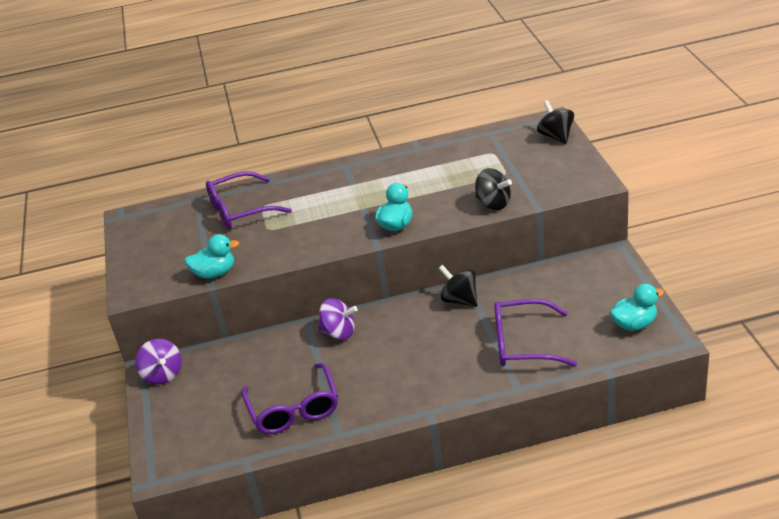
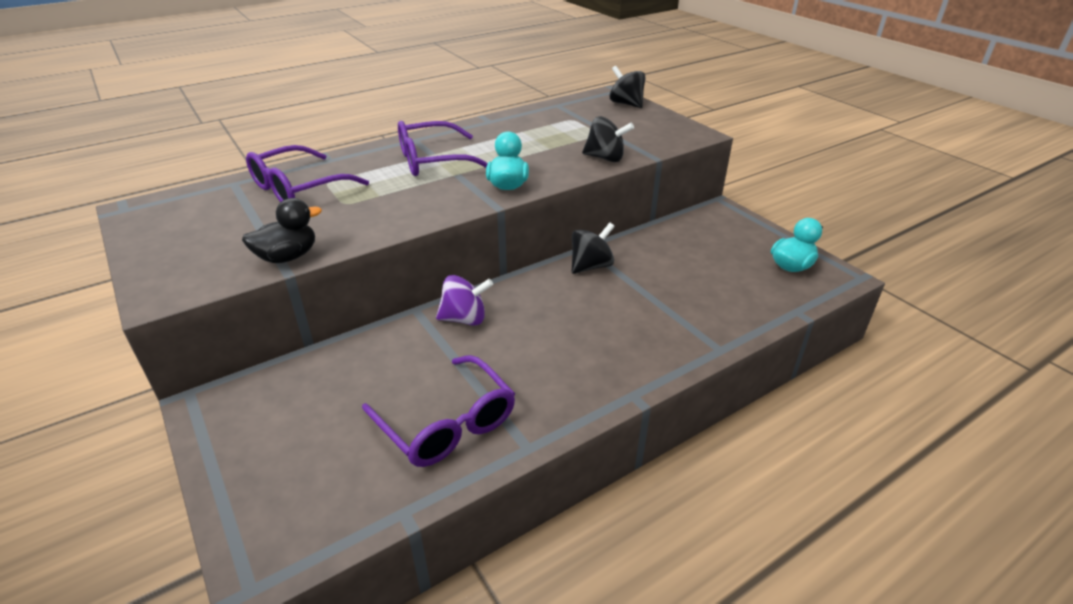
camera: 25 degrees left, 0 degrees up
purple spinning top [135,339,182,385] -> none
turquoise duck [184,234,239,278] -> black duck [242,198,322,263]
black spinning top [438,265,478,307] -> black spinning top turned 120 degrees clockwise [572,223,615,274]
purple glasses [494,299,577,366] -> purple glasses moved to [398,121,488,176]

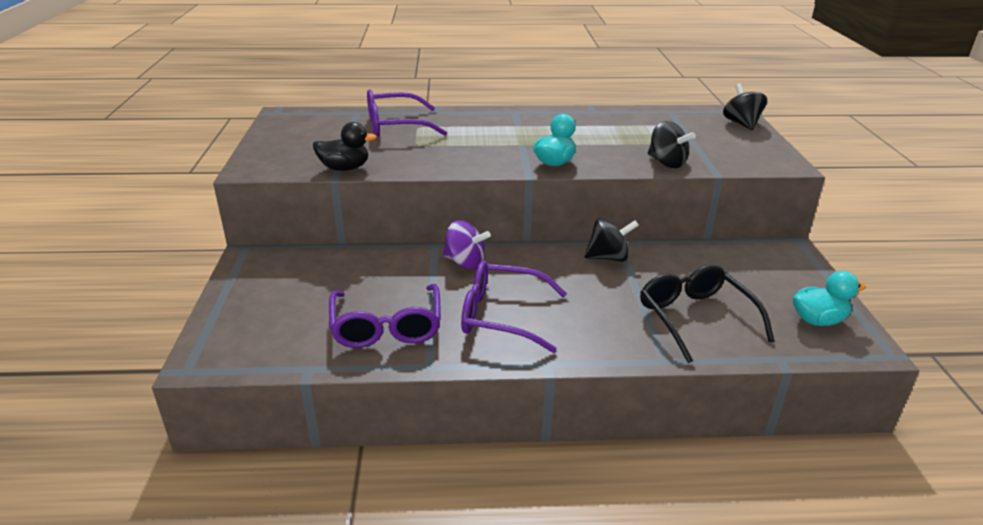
camera: 30 degrees right, 5 degrees down
purple glasses [398,121,488,176] -> purple glasses moved to [461,261,567,353]
none -> black glasses [640,264,775,364]

